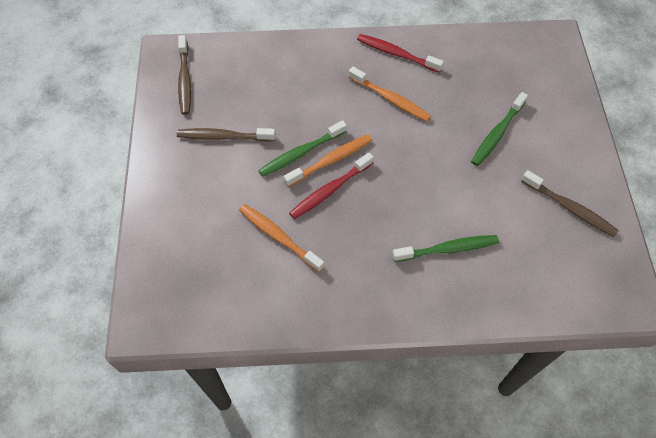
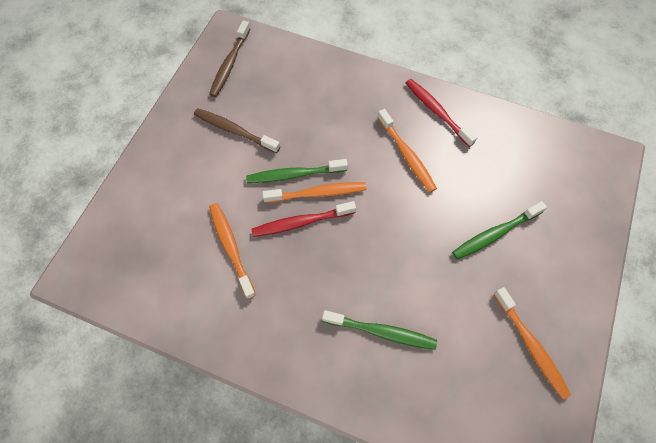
camera: 25 degrees right, 5 degrees up
brown toothbrush [521,170,619,237] -> orange toothbrush [494,287,571,400]

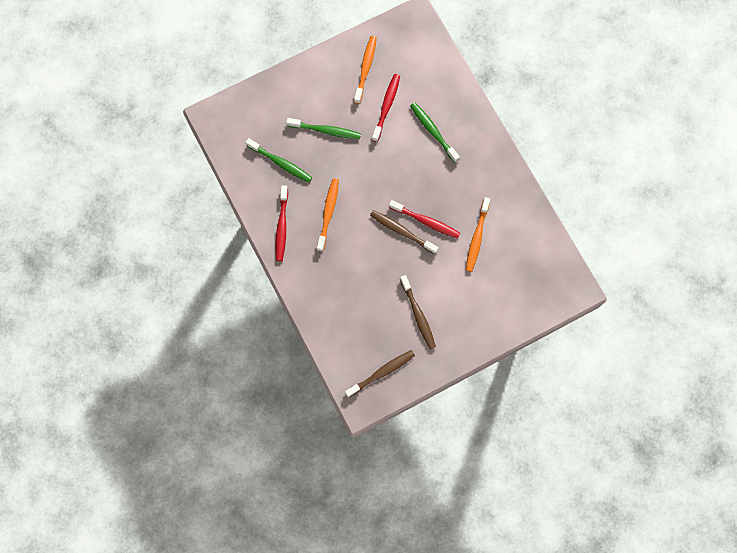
camera: 140 degrees left, 10 degrees up
green toothbrush [246,159,348,183] -> green toothbrush moved to [246,138,312,183]
orange toothbrush [262,182,366,203] -> brown toothbrush [370,210,438,254]
none -> red toothbrush [372,74,400,142]

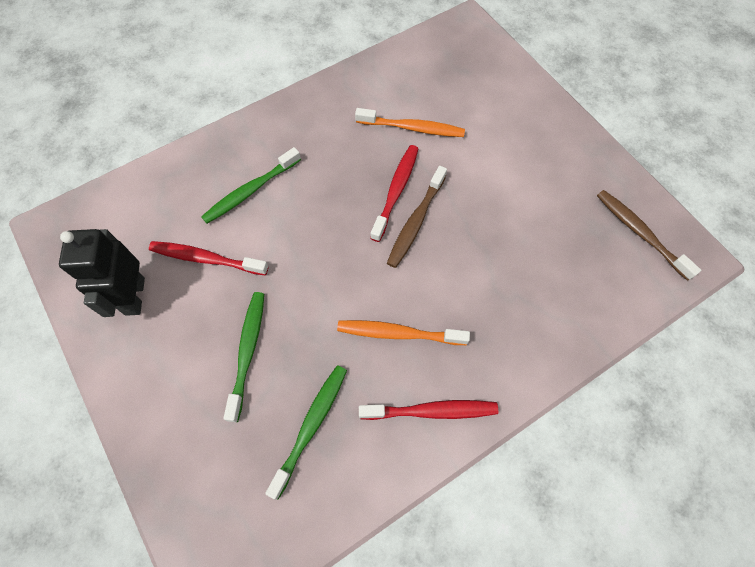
camera: 95 degrees left, 10 degrees down
orange toothbrush [354,36,377,104] -> black robot [59,229,145,317]
brown toothbrush [400,275,436,349] -> none

